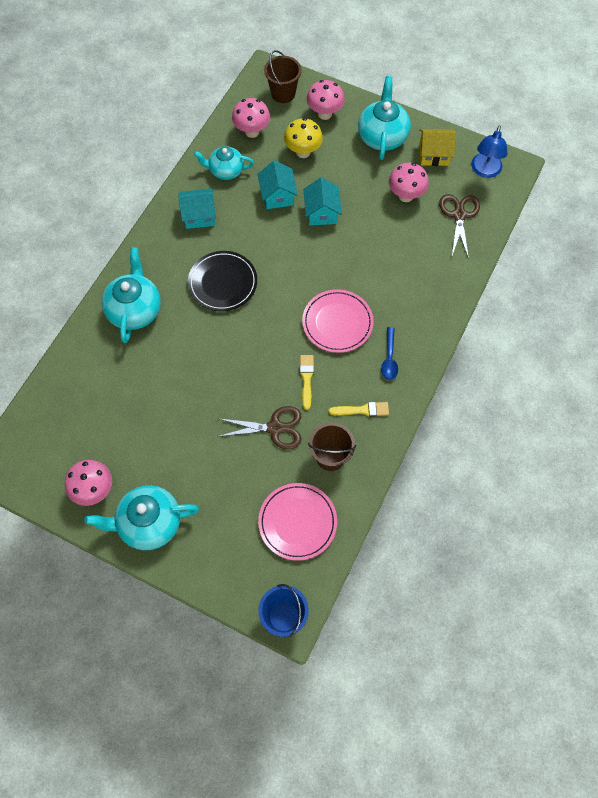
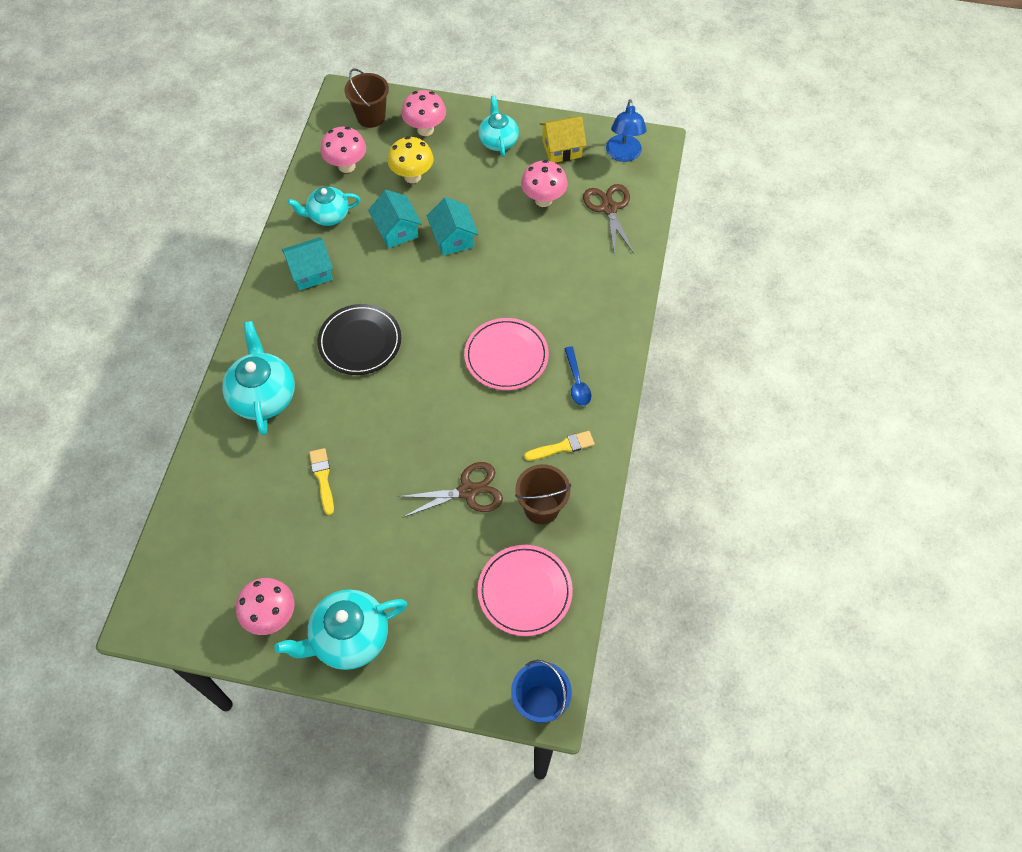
camera: 15 degrees left, 5 degrees down
yellow brush [300,355,314,410] -> yellow brush moved to [309,448,334,515]
turquoise teapot [358,76,411,160] -> turquoise teapot [478,95,519,157], size x0.66

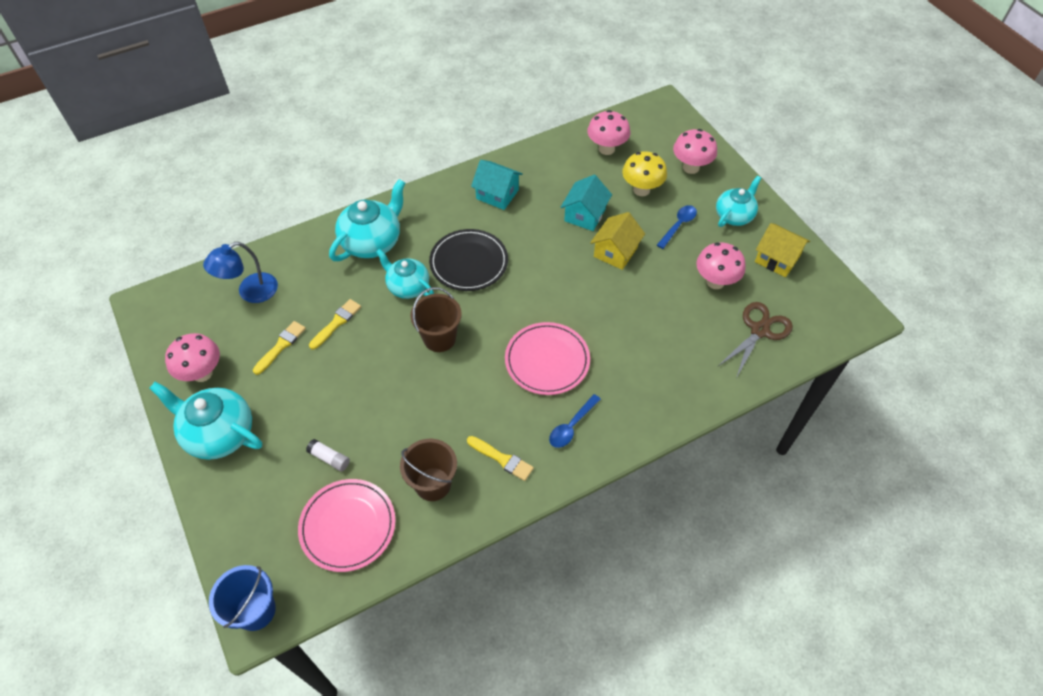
camera: 50 degrees right, 5 degrees down
turquoise teapot [287,187,361,226] -> turquoise teapot moved to [376,249,434,299]
brown bucket [345,68,389,128] -> brown bucket moved to [411,287,462,352]
brown scissors [397,462,503,518] -> none
turquoise house [427,197,478,256] -> yellow house [590,212,645,270]
blue lamp [606,99,647,162] -> blue lamp moved to [203,242,278,303]
none -> yellow brush [253,321,306,375]
none -> white glue stick [306,439,350,472]
none -> blue spoon [657,205,697,249]

